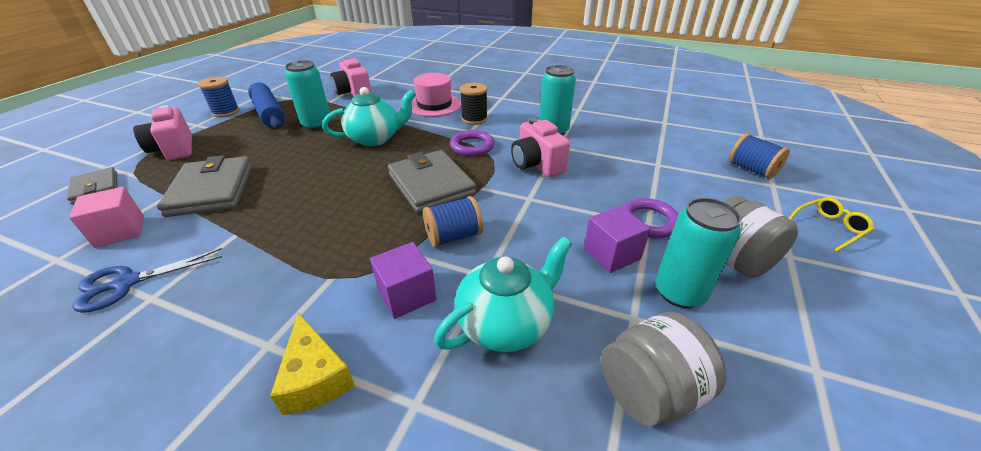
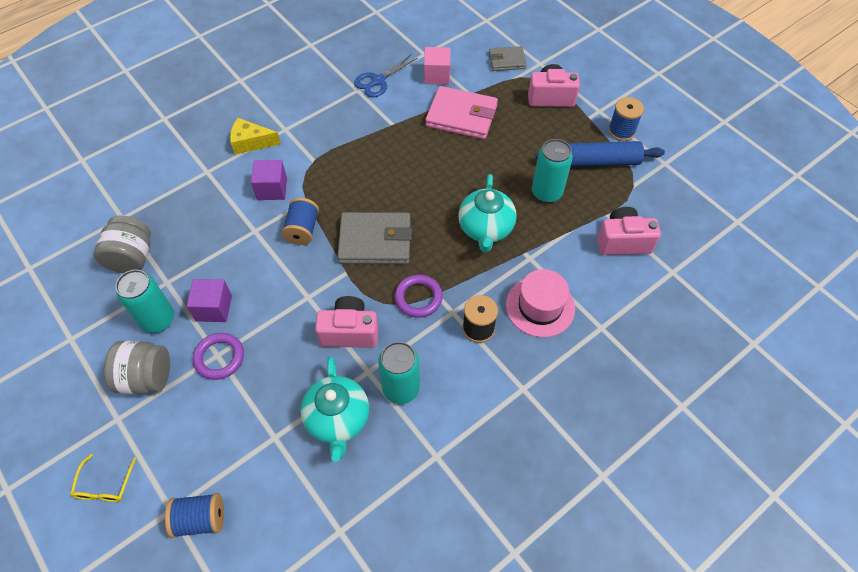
camera: 120 degrees right, 20 degrees up
blue scissors [73,248,222,313] -> blue scissors turned 135 degrees counterclockwise [354,54,417,97]
grey wallet [157,155,252,217] -> pink wallet [425,86,498,139]
turquoise teapot [434,236,572,352] -> turquoise teapot moved to [301,356,369,462]

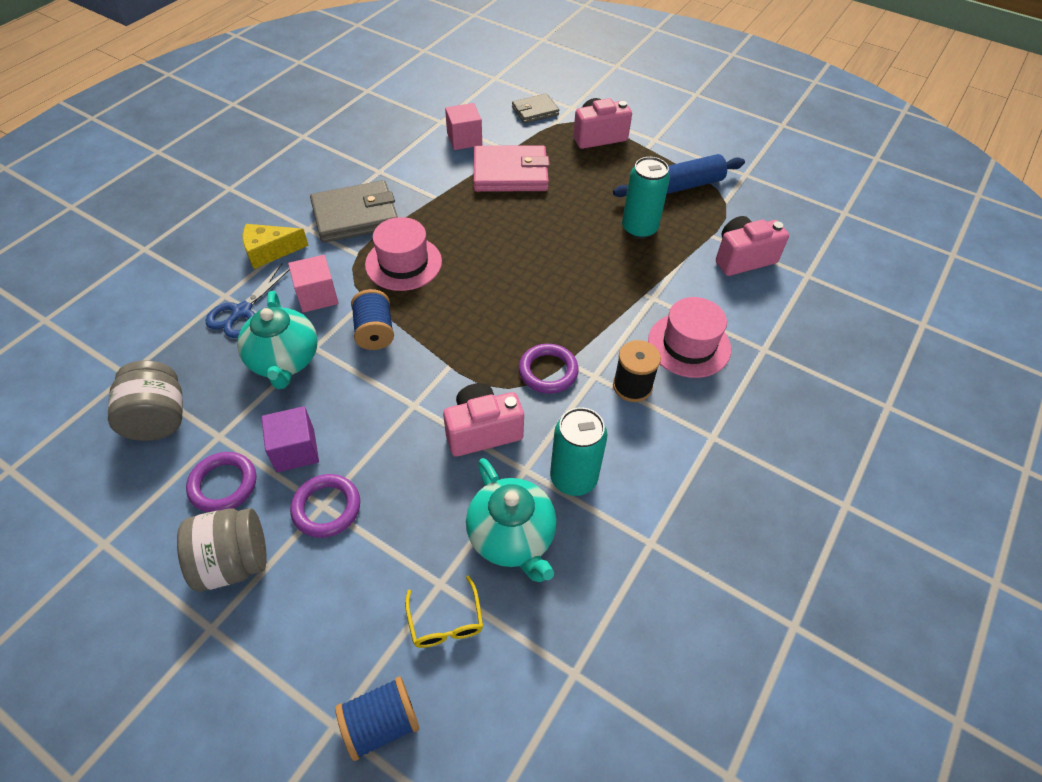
camera: 20 degrees left, 5 degrees down
yellow glasses [70,454,137,502] -> yellow glasses moved to [405,576,483,648]
turquoise can [116,270,174,333] -> purple ring [186,452,256,513]
purple cube [251,160,287,200] -> pink cube [288,255,338,313]
grey wallet [338,212,412,264] -> grey wallet moved to [310,180,398,243]
blue scissors [354,54,417,97] -> blue scissors moved to [206,263,290,338]
turquoise teapot [458,174,517,252] -> turquoise teapot moved to [237,291,318,389]
blue spool [608,97,644,141] -> none
none -> pink hat [365,217,442,291]

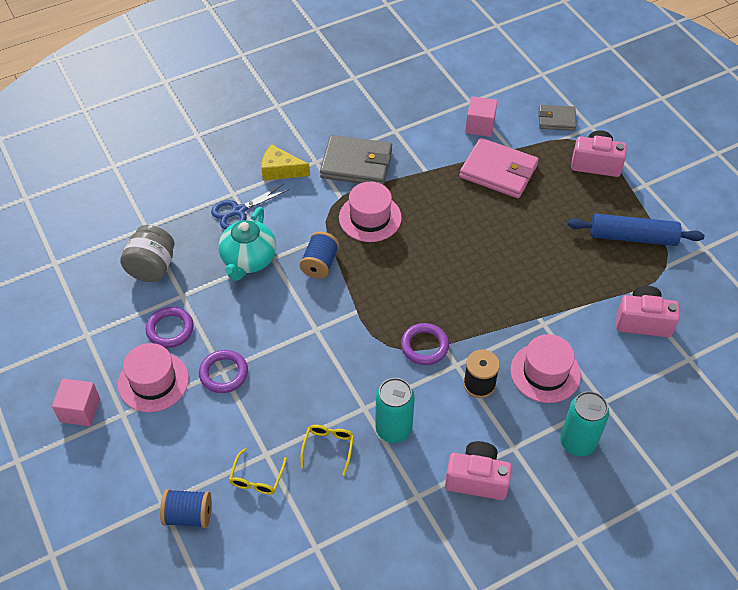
camera: 30 degrees right, 0 degrees up
grey jar [177,508,267,592] -> pink hat [118,343,189,412]
purple cube [261,406,319,472] -> none
pink cube [288,255,338,313] -> pink cube moved to [52,379,100,426]
pink camera [443,383,524,456] -> pink camera moved to [445,441,512,500]
turquoise teapot [466,458,557,582] -> yellow glasses [300,425,354,476]
turquoise can [622,157,670,239] -> turquoise can moved to [560,391,609,456]

